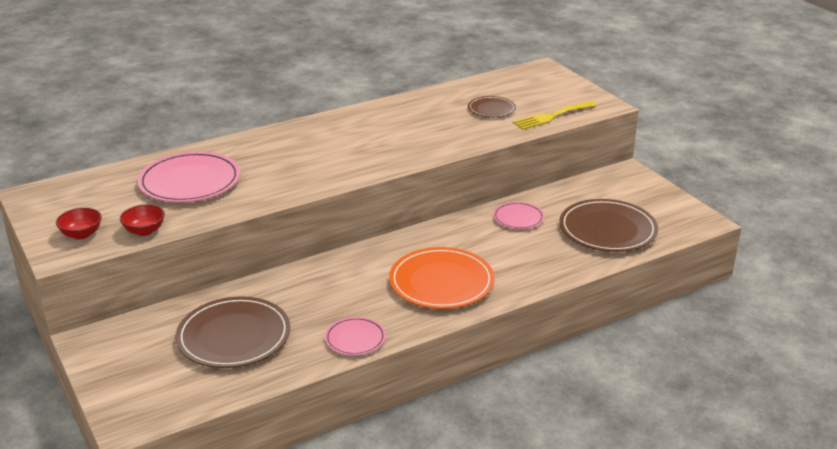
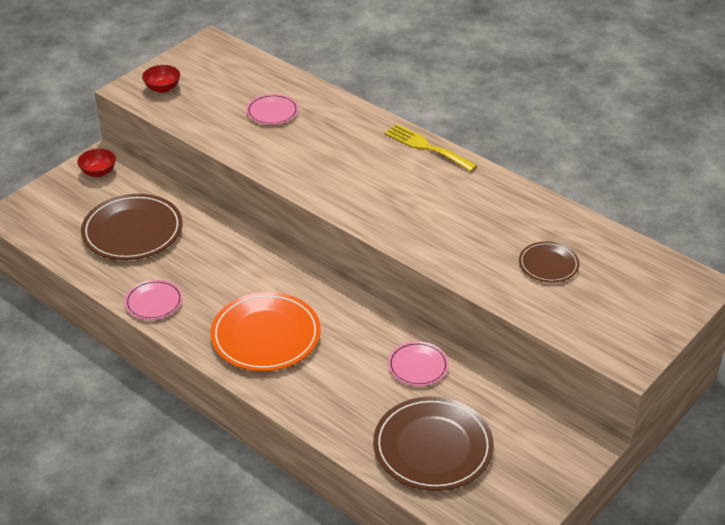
camera: 70 degrees right, 10 degrees up
red bowl [120,204,165,236] -> red bowl moved to [77,148,116,177]
pink plate [137,151,240,203] -> pink plate [246,94,299,125], size x0.54
yellow fork [512,101,597,130] -> yellow fork moved to [385,124,477,172]

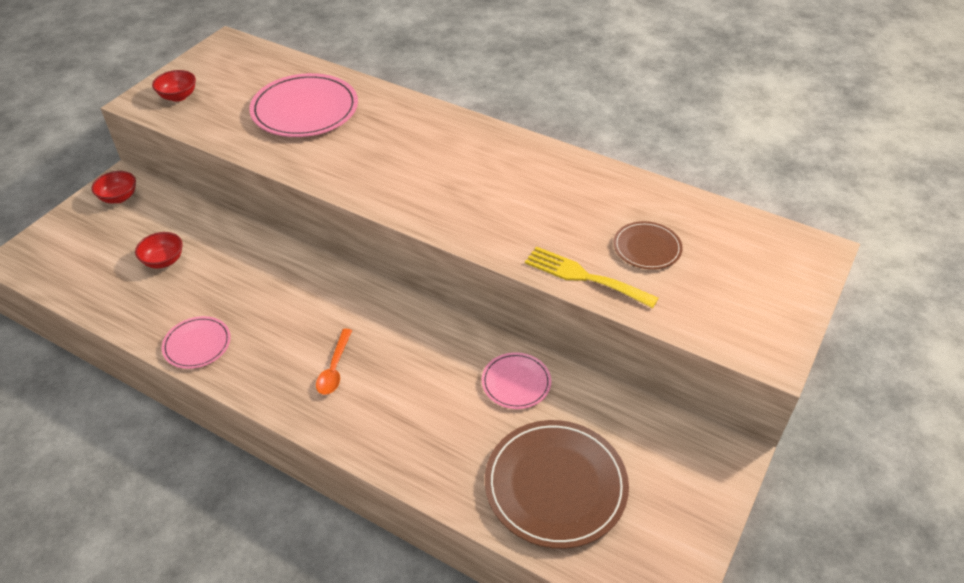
camera: 10 degrees left, 5 degrees up
brown plate [81,194,183,260] -> red bowl [135,232,183,269]
orange plate [210,292,321,371] -> orange spoon [316,329,352,395]
pink plate [246,94,299,125] -> pink plate [249,73,358,137], size x1.86
yellow fork [385,124,477,172] -> yellow fork moved to [525,246,658,308]

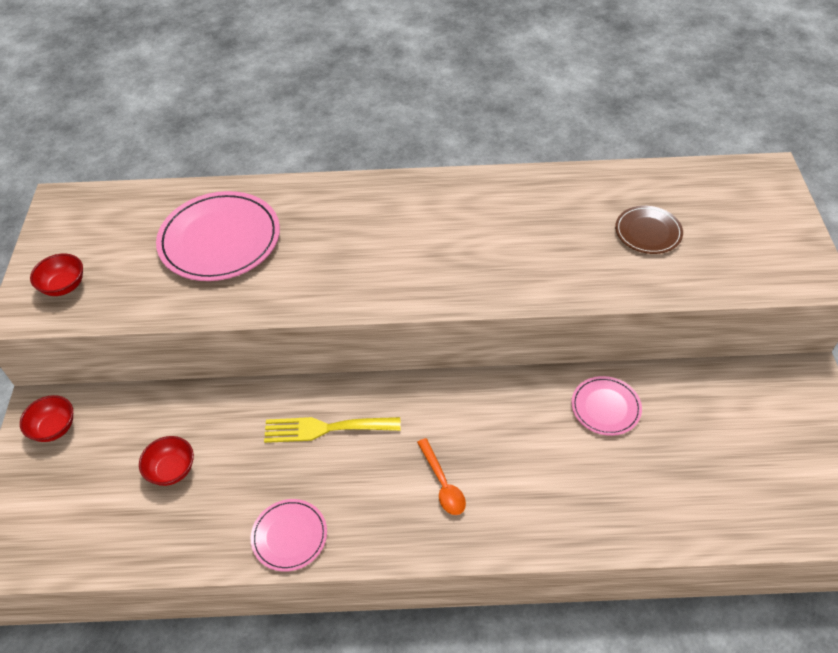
camera: 30 degrees left, 5 degrees up
brown plate [485,420,629,549] -> none
yellow fork [525,246,658,308] -> yellow fork moved to [264,417,401,443]

